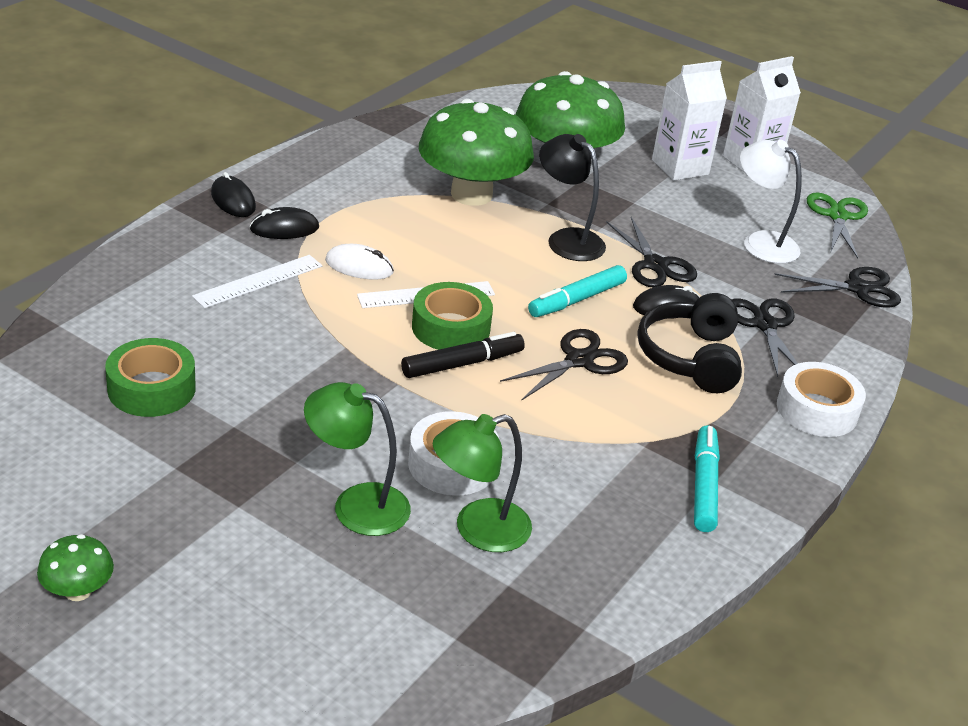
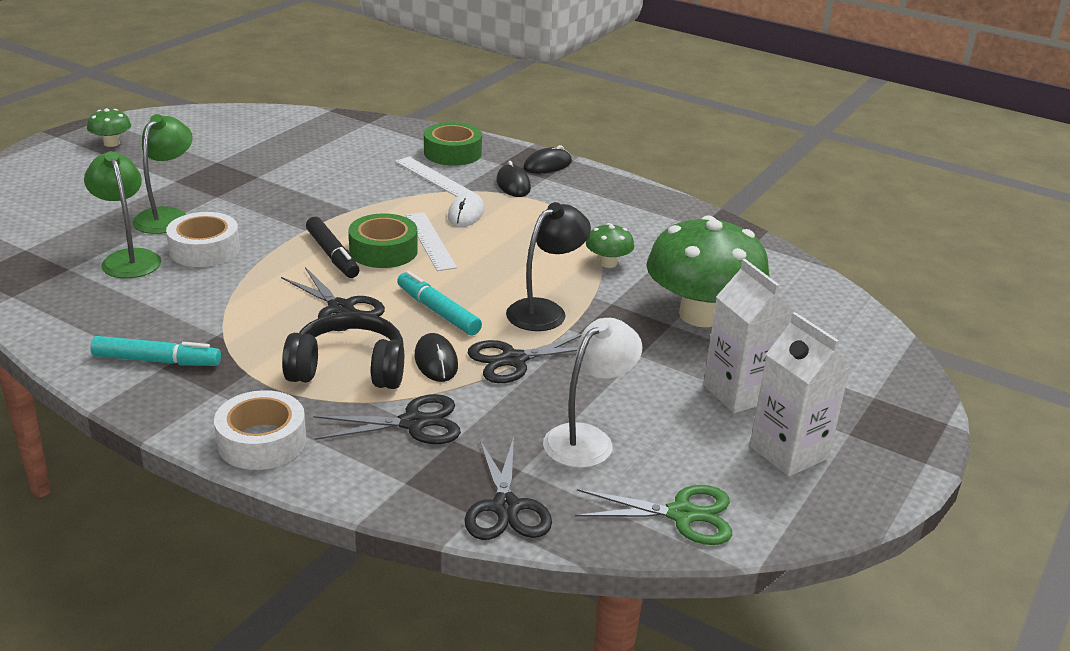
camera: 90 degrees right, 5 degrees down
green tape [105,338,196,417] -> green tape moved to [424,122,482,166]
green mushroom [419,99,534,206] -> green mushroom [586,223,634,268], size x0.43

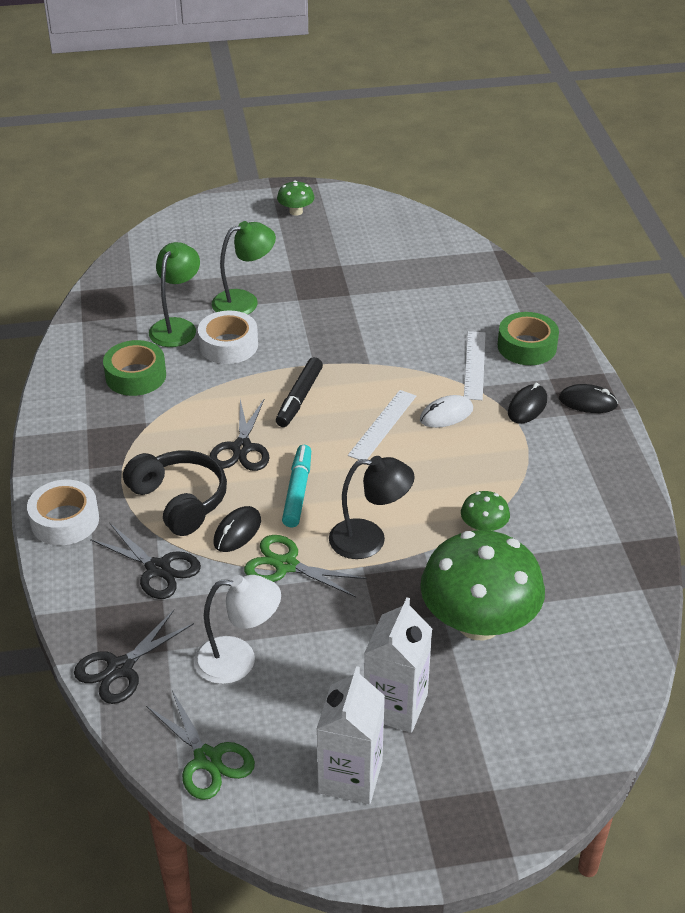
camera: 50 degrees right, 10 degrees up
turquoise marker [90,336,221,366] -> none
green tape [349,214,418,268] -> green tape moved to [103,340,166,396]
black scissors [468,334,582,383] -> green scissors [244,535,367,597]

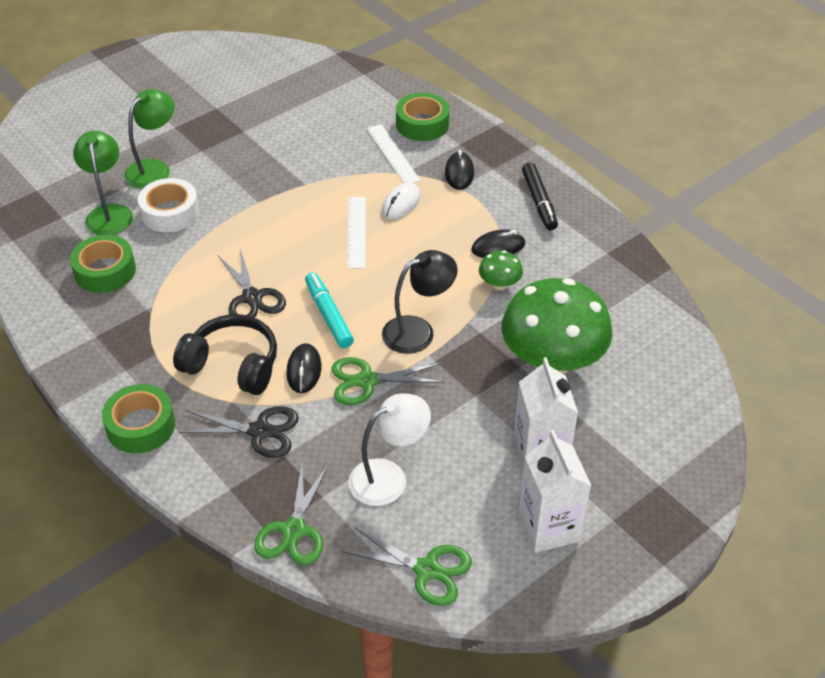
camera: 30 degrees left, 5 degrees up
white tape [27,480,99,545] -> green tape [102,384,175,454]
black scissors [74,610,194,704] -> green scissors [254,463,329,566]
black marker [276,357,323,427] -> black marker moved to [522,162,558,230]
green mushroom [277,181,314,216] -> none
black mouse [559,384,618,413] -> black mouse moved to [471,229,525,258]

